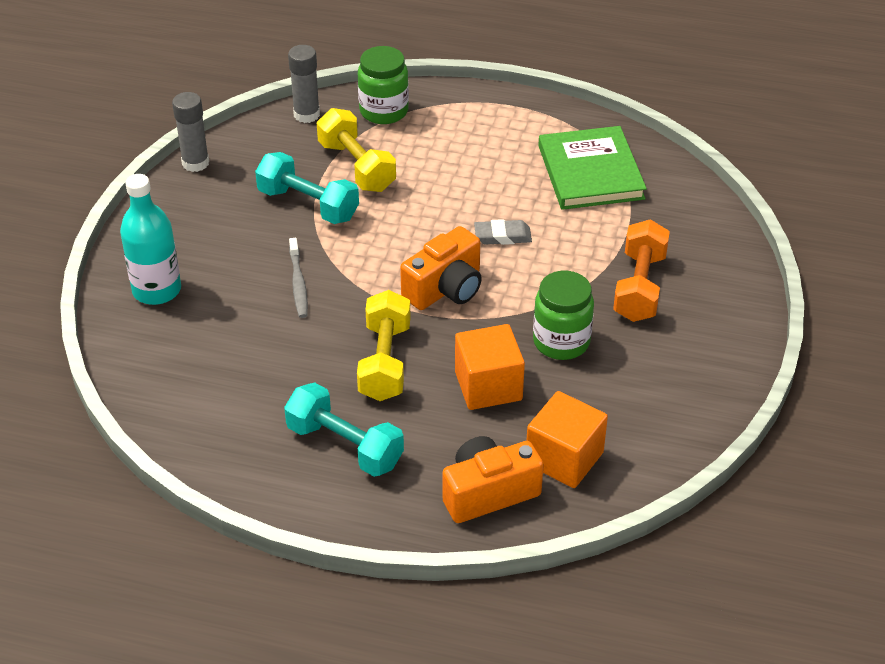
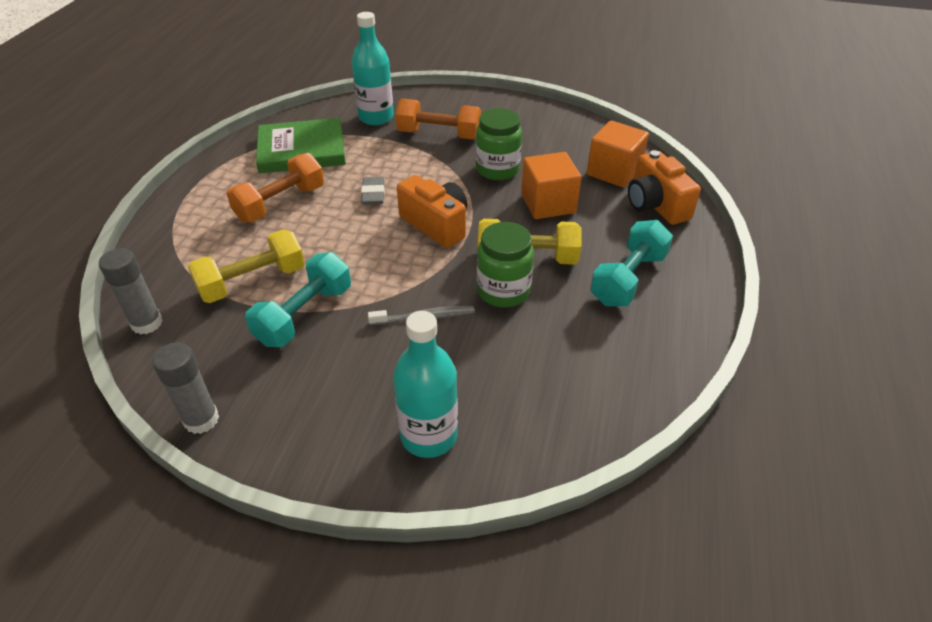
camera: 90 degrees left, 0 degrees up
green jar [358,46,409,124] -> green jar moved to [477,222,534,308]
none -> orange dumbbell [226,153,324,222]
none -> turquoise bottle [352,12,394,125]

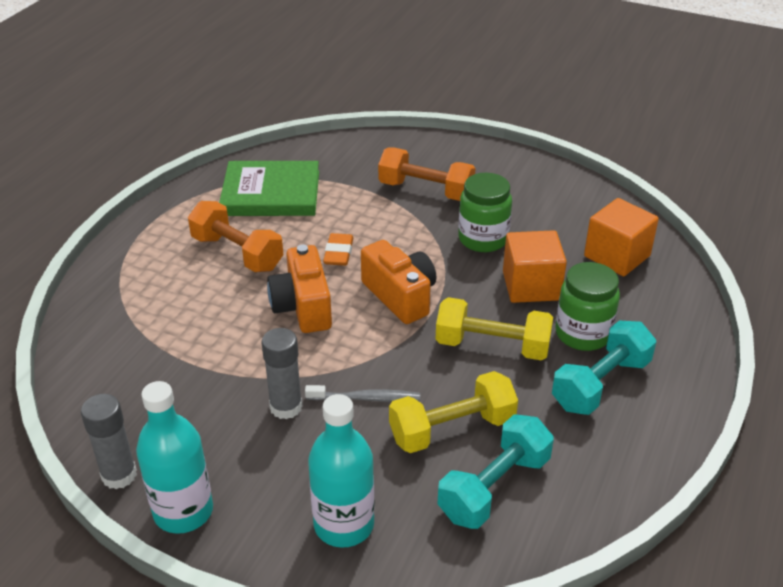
camera: 10 degrees right, 5 degrees down
grey glue stick [99,248,163,335] -> grey glue stick moved to [261,328,302,419]
yellow dumbbell [188,229,305,303] -> yellow dumbbell moved to [389,371,518,453]
orange dumbbell [226,153,324,222] -> orange dumbbell turned 75 degrees clockwise [188,201,283,272]
turquoise dumbbell [245,252,351,347] -> turquoise dumbbell moved to [438,414,554,529]
turquoise bottle [352,12,394,125] -> turquoise bottle moved to [136,381,213,534]
grey eraser [361,177,385,205] -> orange eraser [323,233,354,266]
green jar [477,222,534,308] -> green jar moved to [555,262,620,351]
orange camera [628,150,701,225] -> orange camera moved to [267,244,332,333]

